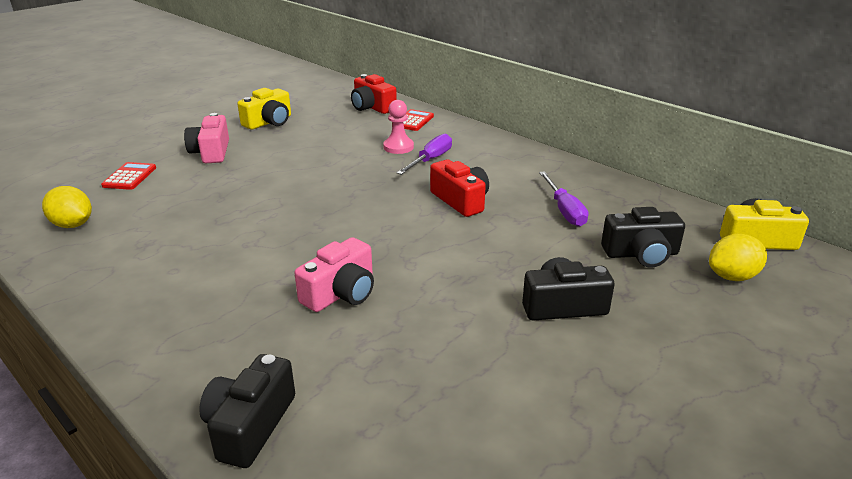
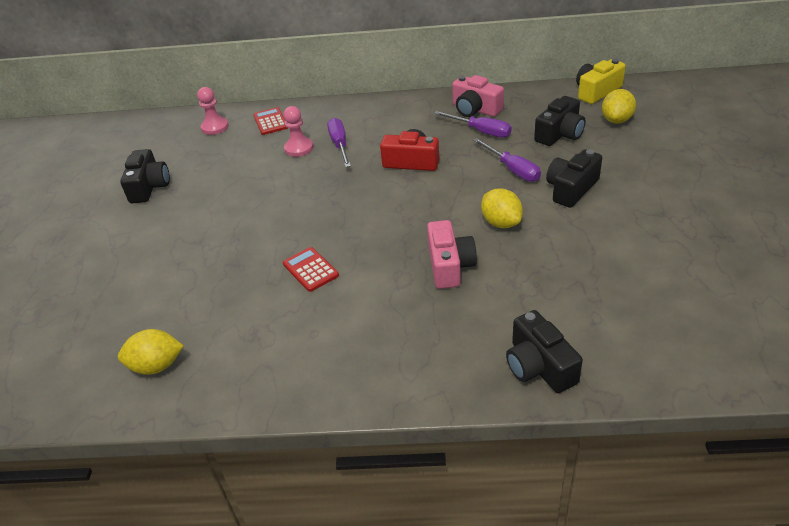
camera: 40 degrees left, 10 degrees up
red calculator [101,162,156,190] -> red calculator moved to [283,247,339,292]
pink camera [184,113,229,163] -> pink camera moved to [452,75,504,117]
yellow camera [237,88,291,130] -> black camera [120,149,170,203]
red camera [351,74,397,114] -> pink pawn [197,87,229,135]
none -> purple screwdriver [473,138,541,182]
none -> yellow lemon [481,189,523,228]

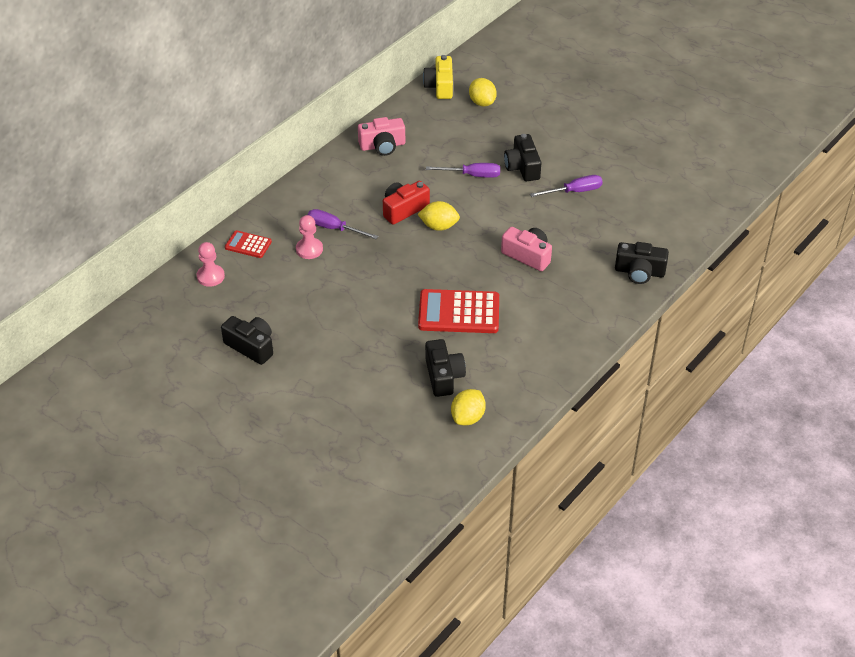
camera: 55 degrees left, 5 degrees up
red calculator [283,247,339,292] -> red calculator [418,289,499,333], size x1.87
purple screwdriver [434,111,511,138] -> purple screwdriver moved to [530,175,603,197]
yellow lemon [481,189,523,228] -> yellow lemon moved to [418,201,460,231]
black camera [534,96,586,146] -> black camera moved to [425,339,466,397]

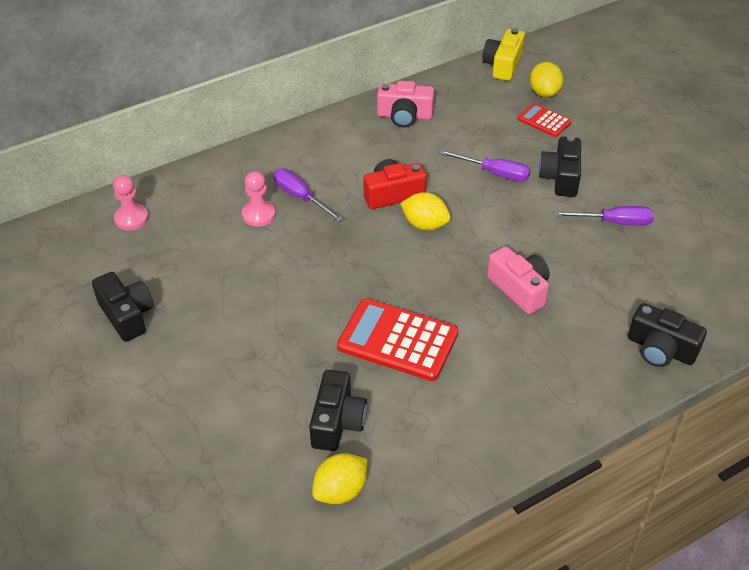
camera: 20 degrees right, 0 degrees up
red calculator [225,230,272,258] -> red calculator moved to [518,103,572,137]

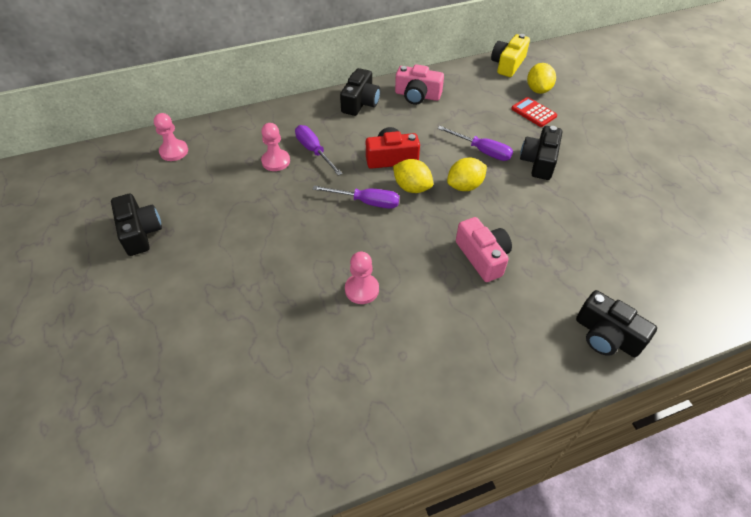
camera: 10 degrees right, 5 degrees up
black camera [309,370,367,451] -> black camera moved to [340,68,380,116]
yellow lemon [312,453,367,504] -> yellow lemon moved to [447,158,487,191]
red calculator [337,298,459,381] -> pink pawn [345,252,379,304]
purple screwdriver [553,206,654,226] -> purple screwdriver moved to [313,185,399,209]

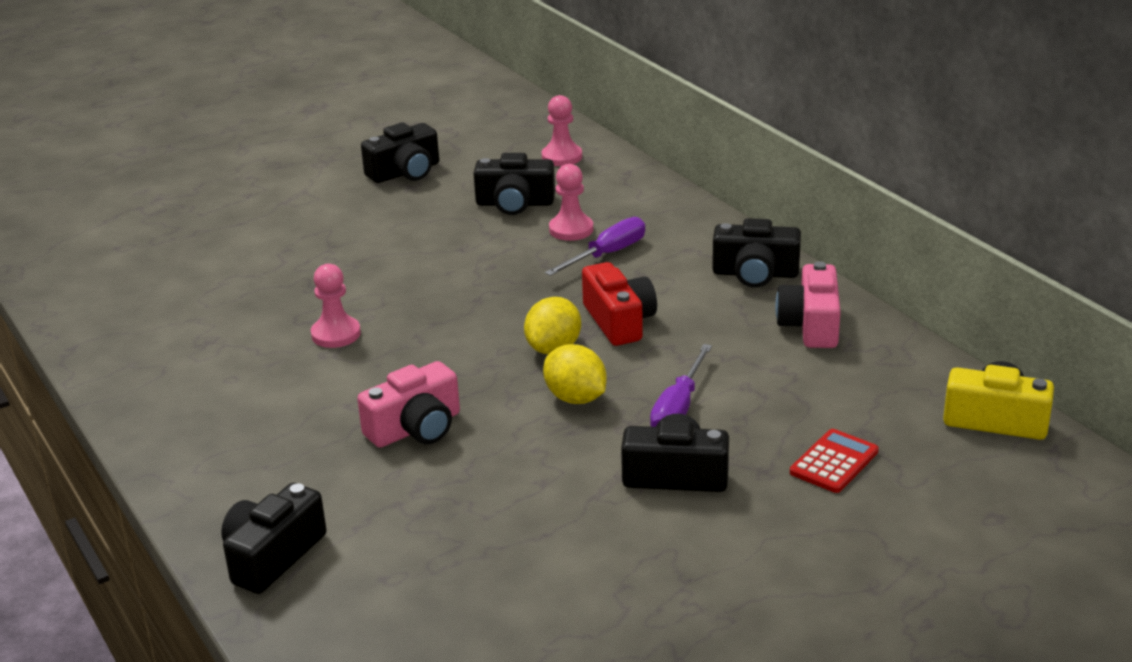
camera: 80 degrees right, 20 degrees down
purple screwdriver [313,185,399,209] -> none
yellow lemon [527,63,556,94] -> none
none -> black camera [474,153,555,215]

